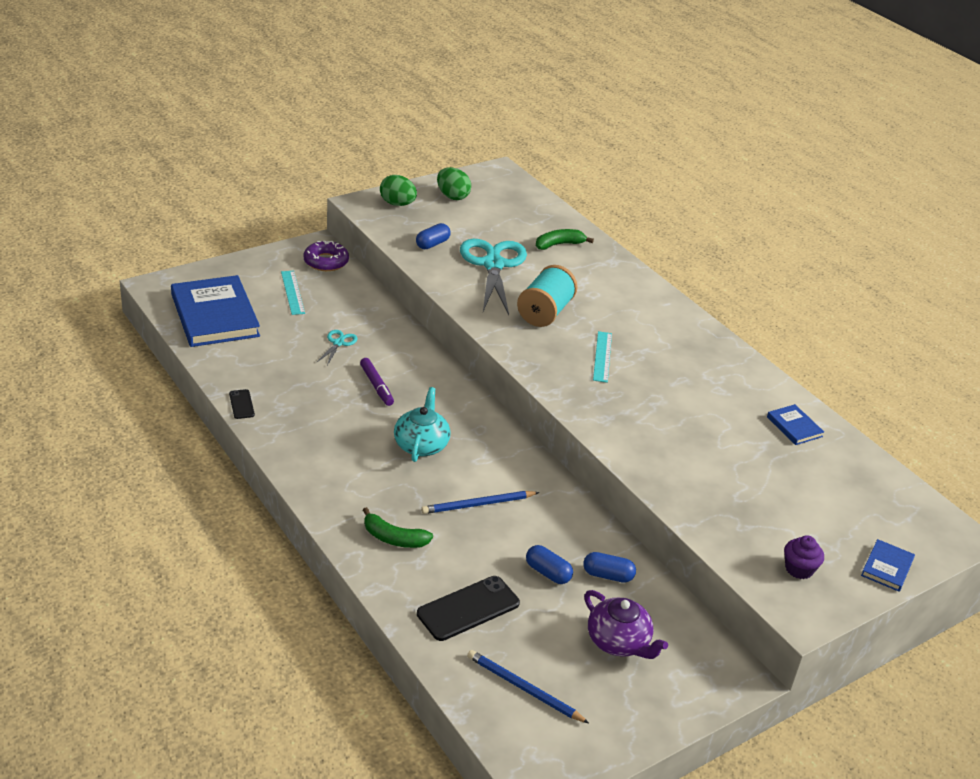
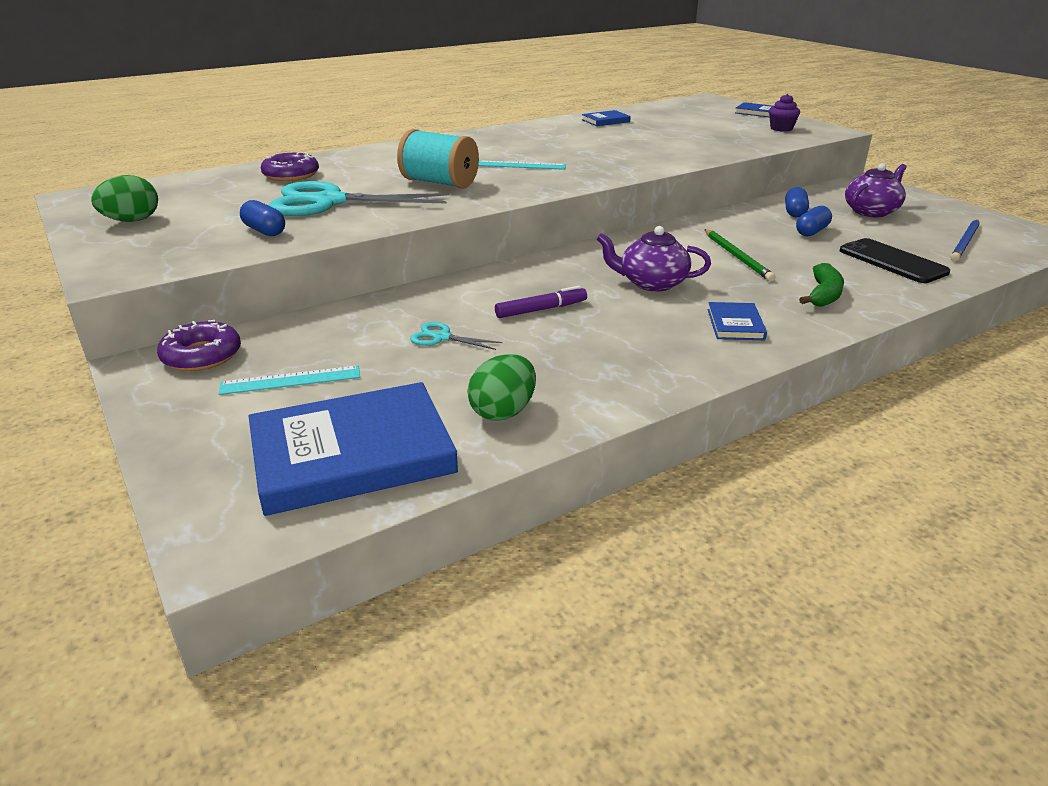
camera: 85 degrees left, 5 degrees down
black phone [229,389,255,419] -> none
green egg [380,175,417,206] -> green egg moved to [467,354,536,421]
turquoise teapot [394,387,450,462] -> purple teapot [597,226,711,292]
blue pencil [421,491,539,514] -> green pencil [705,229,775,281]
green banana [536,229,594,250] -> purple donut [261,152,319,181]
none -> blue book [708,302,767,340]

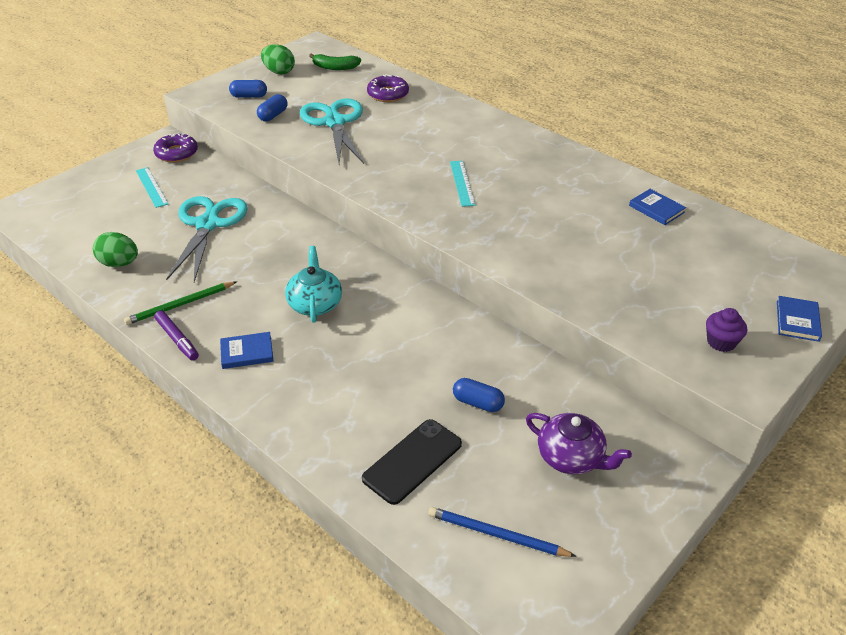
camera: 75 degrees right, 10 degrees up
blue book [249,382,458,516] -> none
turquoise spool [397,129,479,189] -> none
turquoise scissors [410,322,502,350] -> turquoise scissors [166,196,248,282], size x2.33
purple marker [495,286,587,318] -> purple marker moved to [154,310,199,360]
purple teapot [597,226,711,292] -> turquoise teapot [285,246,342,323]
green pencil [705,229,775,281] -> green pencil moved to [124,281,237,325]
blue capsule [785,187,809,217] -> blue capsule moved to [229,80,267,98]
green banana [799,263,844,307] -> green banana moved to [309,53,361,70]

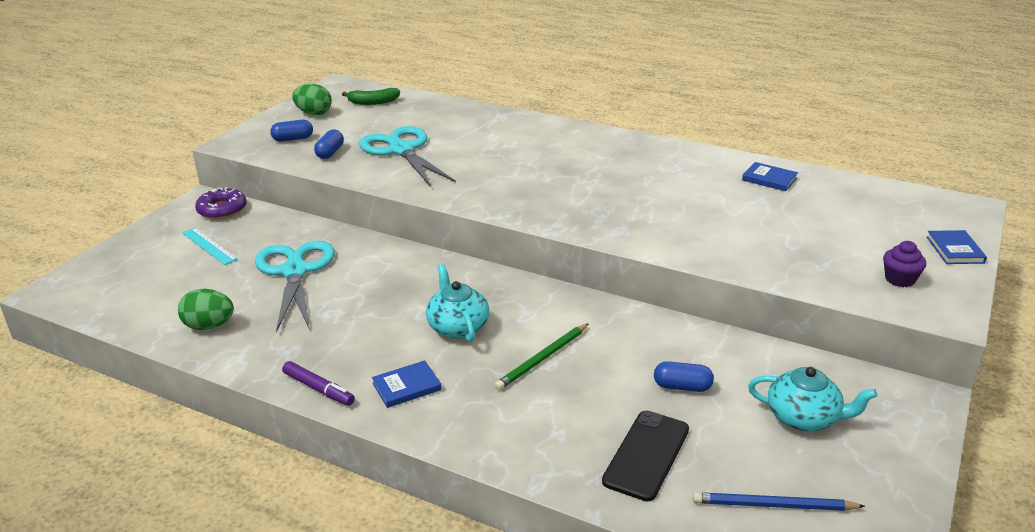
camera: 15 degrees left, 10 degrees down
green pencil [124,281,237,325] -> green pencil moved to [495,323,589,390]
purple donut [367,74,409,102] -> none
turquoise ruler [450,161,476,207] -> none
purple teapot [526,413,632,475] -> turquoise teapot [748,367,877,431]

